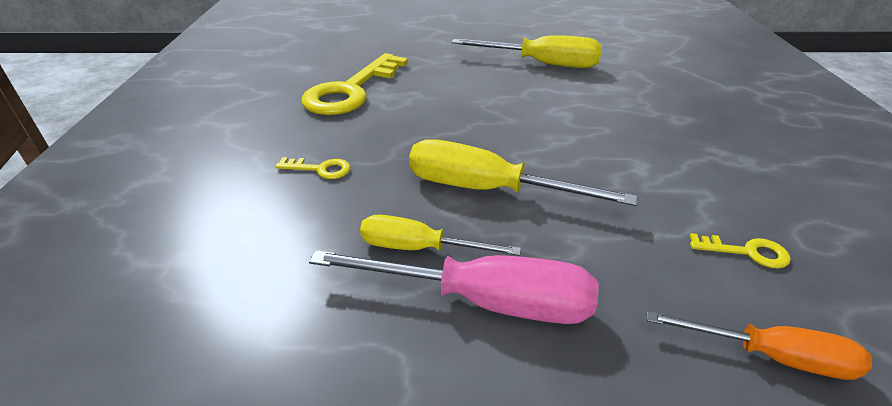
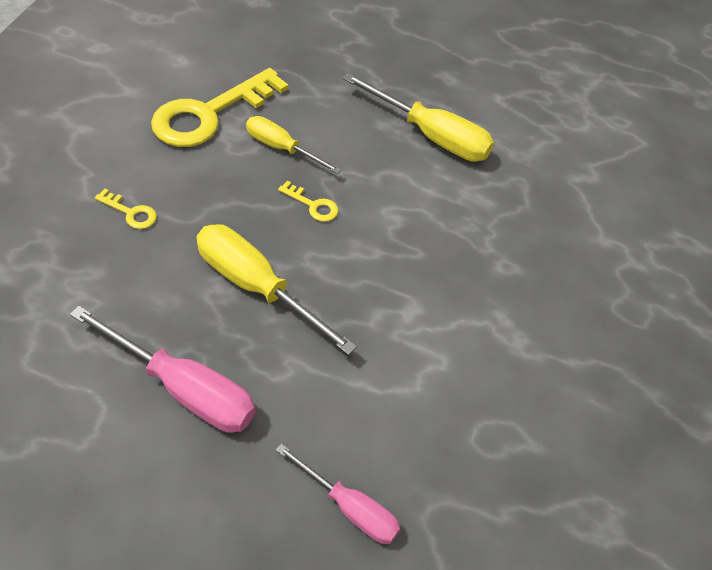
camera: 15 degrees right, 15 degrees up
yellow screwdriver [360,215,521,256] -> yellow screwdriver moved to [246,116,342,174]
orange screwdriver [647,311,872,380] -> pink screwdriver [276,443,400,544]
yellow key [689,233,791,268] -> yellow key moved to [278,181,338,222]

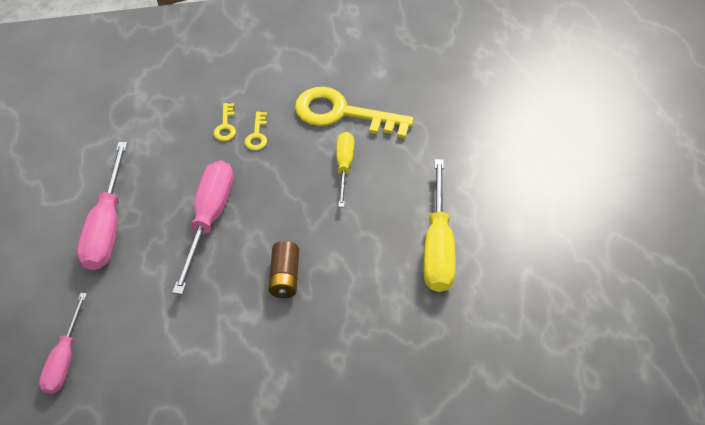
camera: 65 degrees right, 0 degrees up
yellow screwdriver [196,224,357,355] -> pink screwdriver [172,160,234,295]
yellow key [278,181,338,222] -> yellow key moved to [245,112,267,150]
none -> brown battery [269,241,299,298]

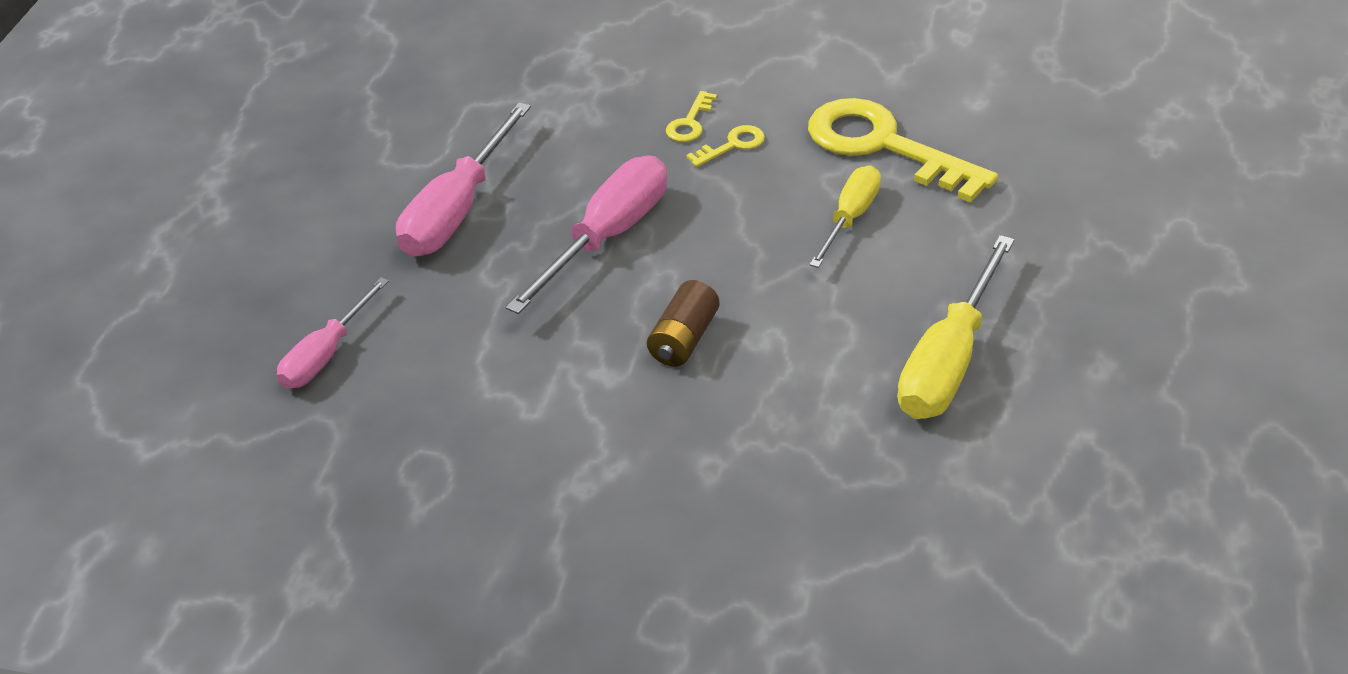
camera: 25 degrees right, 10 degrees down
yellow key [245,112,267,150] -> yellow key turned 150 degrees counterclockwise [686,125,765,167]

